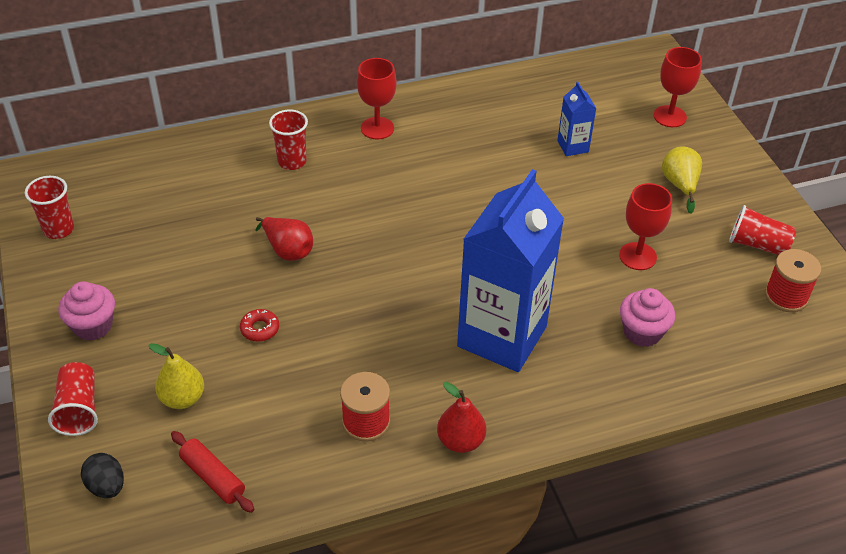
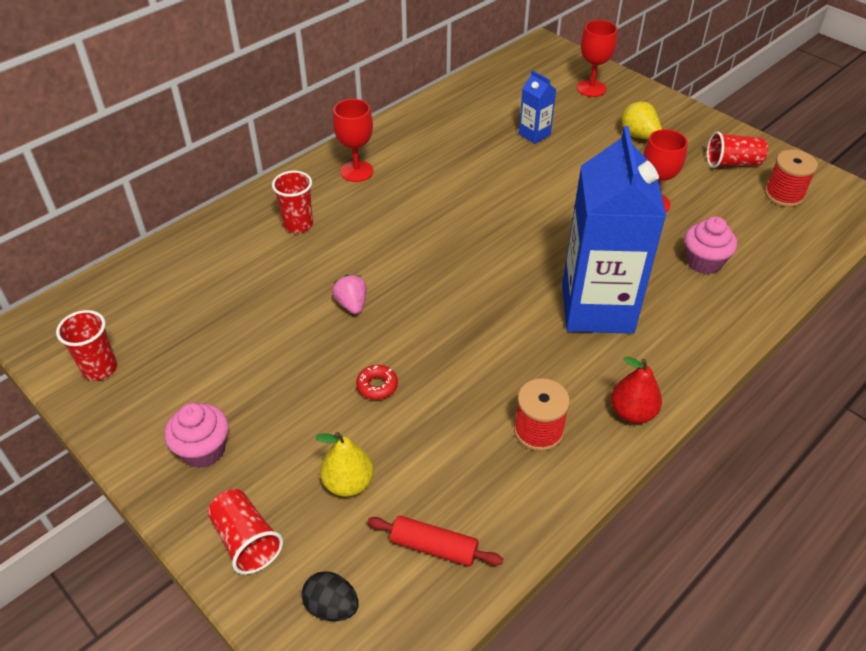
camera: 25 degrees left, 0 degrees up
red pear [255,217,313,261] -> pink strawberry [332,274,367,314]

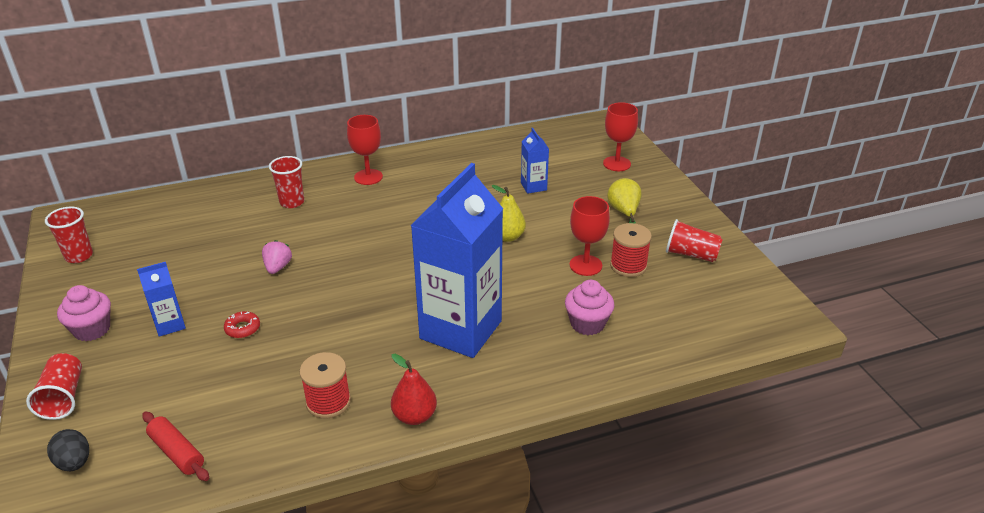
camera: 25 degrees right, 10 degrees down
yellow pear [315,432,374,497] -> yellow pear moved to [492,185,526,242]
red spool [765,150,818,207] -> red spool moved to [610,223,652,277]
none -> blue carton [137,262,186,337]

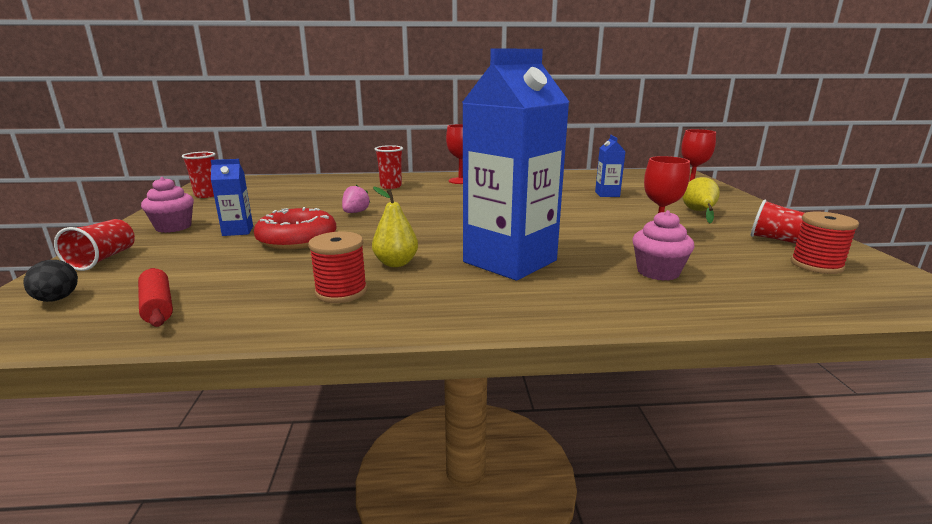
camera: 15 degrees right, 15 degrees down
red donut [224,311,260,338] -> red donut [254,207,337,250], size x2.23
red pear [391,354,437,425] -> none
yellow pear [492,185,526,242] -> yellow pear moved to [372,187,418,267]
red spool [610,223,652,277] -> red spool moved to [791,212,859,274]

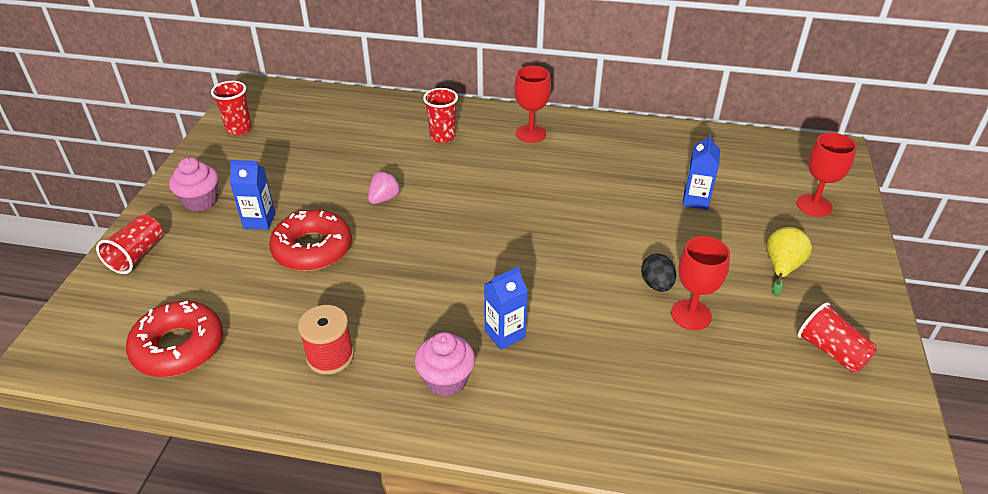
camera: 15 degrees right, 20 degrees up
black egg [23,260,78,302] -> black egg moved to [641,254,676,292]
red rolling pin [138,268,173,327] -> red donut [126,301,223,377]
yellow pear [372,187,418,267] -> none
blue carton [462,48,569,281] -> blue carton [484,267,528,350], size x0.43
pink cupcake [633,210,695,281] -> pink cupcake moved to [415,332,475,397]
red spool [791,212,859,274] -> none

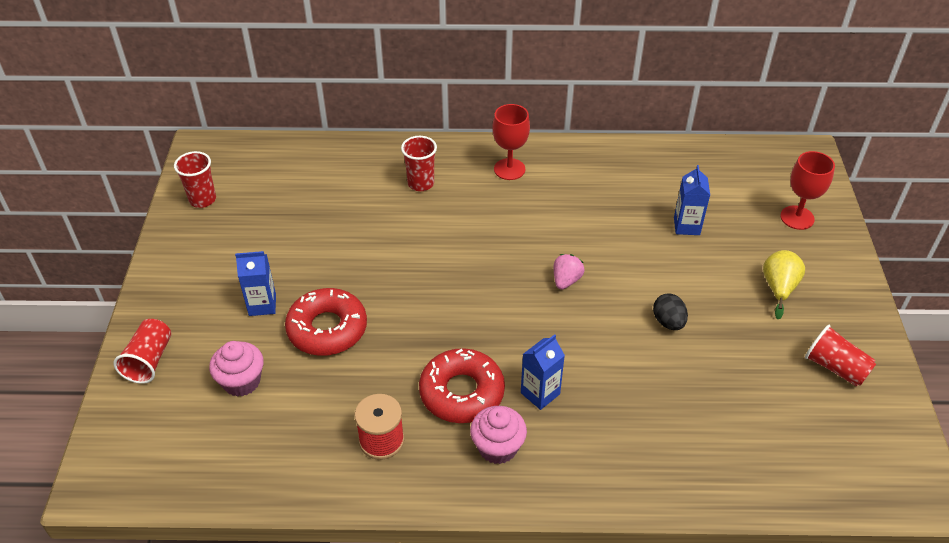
camera: 10 degrees left, 5 degrees up
red donut [126,301,223,377] -> red donut moved to [419,348,505,423]
pink cupcake [169,157,218,212] -> pink cupcake moved to [209,341,264,397]
pink strawberry [368,171,401,204] -> pink strawberry moved to [554,254,585,290]
red goblet [671,236,730,330] -> none

